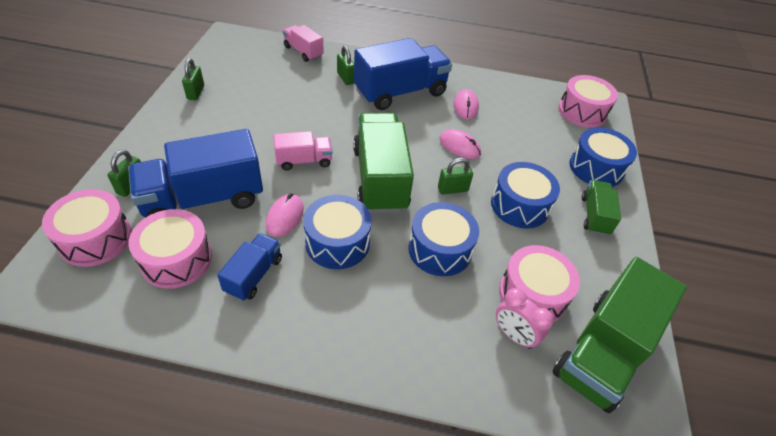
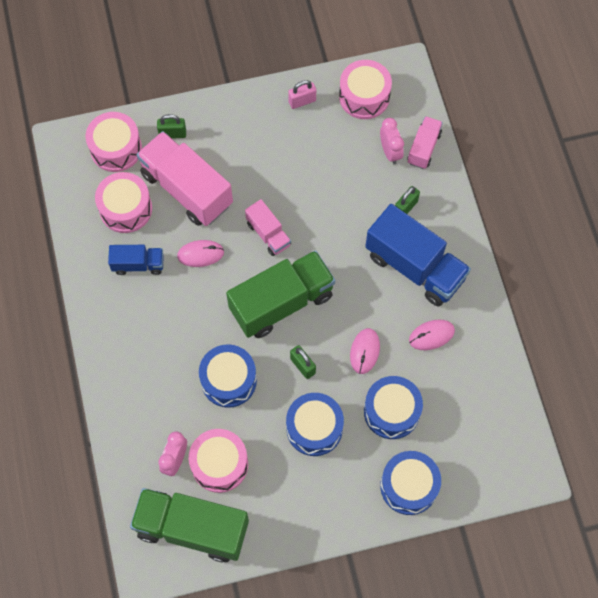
camera: 70 degrees right, 20 degrees up
blue truck [128,129,263,217] -> pink truck [136,131,233,226]
green padlock [182,58,204,100] -> pink padlock [288,80,316,109]
blue drum [303,195,372,269] -> blue drum moved to [364,376,423,439]
pink drum [559,75,618,128] -> pink drum moved to [339,60,392,119]
green truck [582,180,621,236] -> none
none -> pink clock [380,118,404,164]

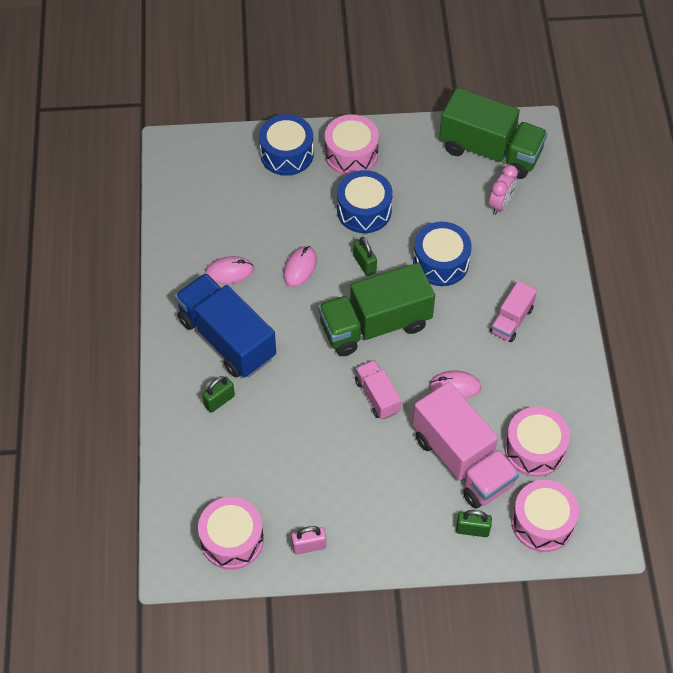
camera: 170 degrees left, 10 degrees down
blue truck [108,245,164,275] -> none
pink drum [189,429,248,493] -> pink drum moved to [325,115,379,175]
blue drum [364,376,423,439] -> none
pink clock [380,118,404,164] -> none
pink truck [407,116,443,169] -> pink truck moved to [490,281,537,342]

